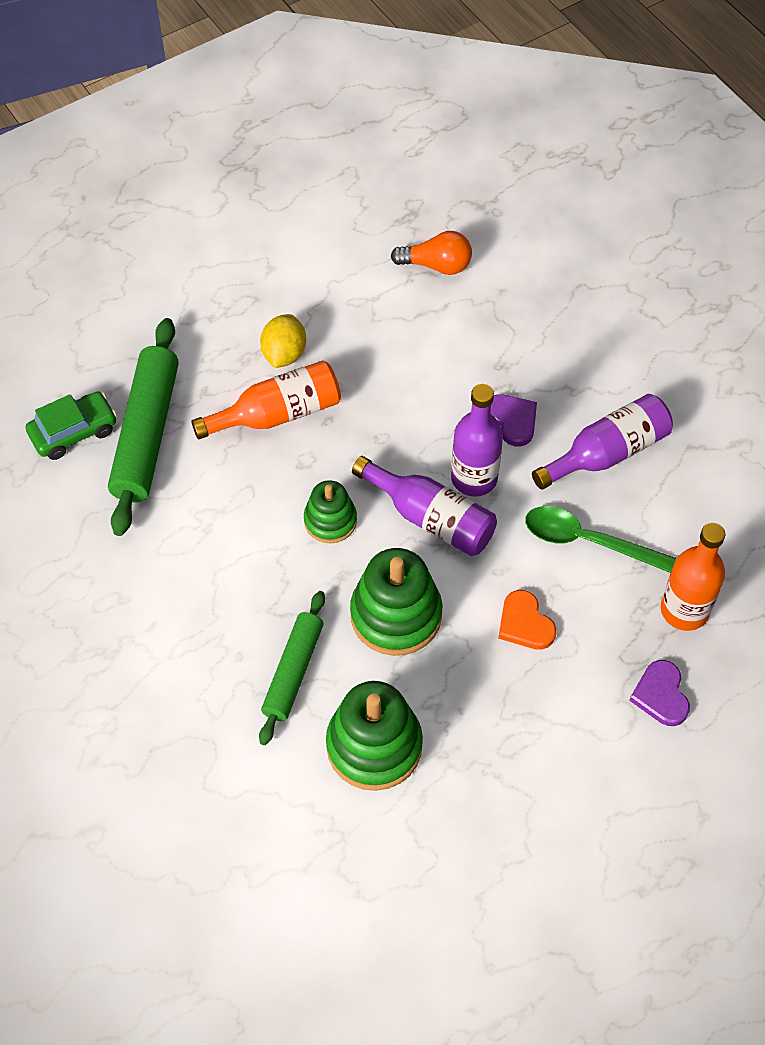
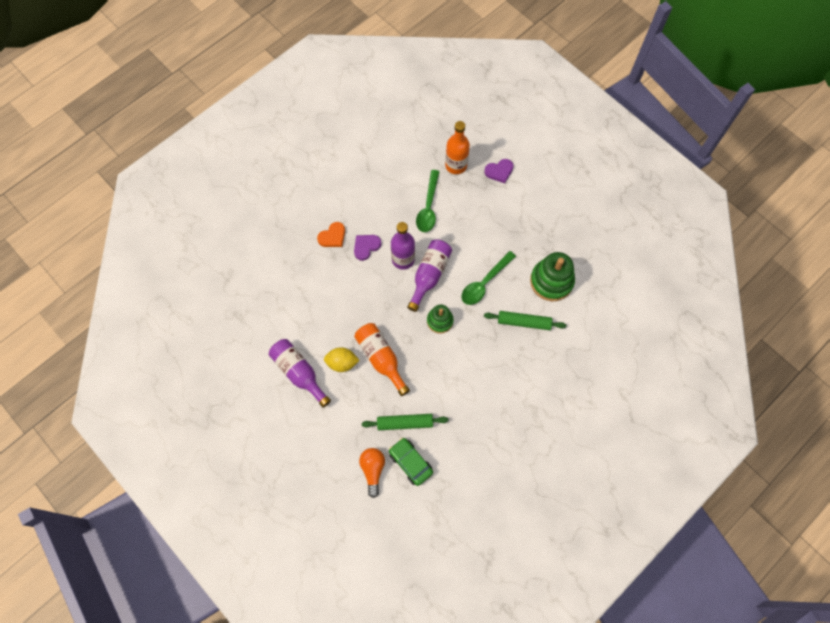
camera: 100 degrees left, 10 degrees up
green rolling pin [108,318,179,536] -> green rolling pin [362,414,448,430], size x0.62
green stacking toy [350,548,442,656] -> green spoon [461,251,516,305]
orange light bulb [391,231,472,275] -> orange light bulb moved to [359,448,385,498]
orange heart [498,590,556,650] -> orange heart moved to [317,222,345,247]
purple bottle [532,394,673,490] -> purple bottle moved to [269,339,331,408]

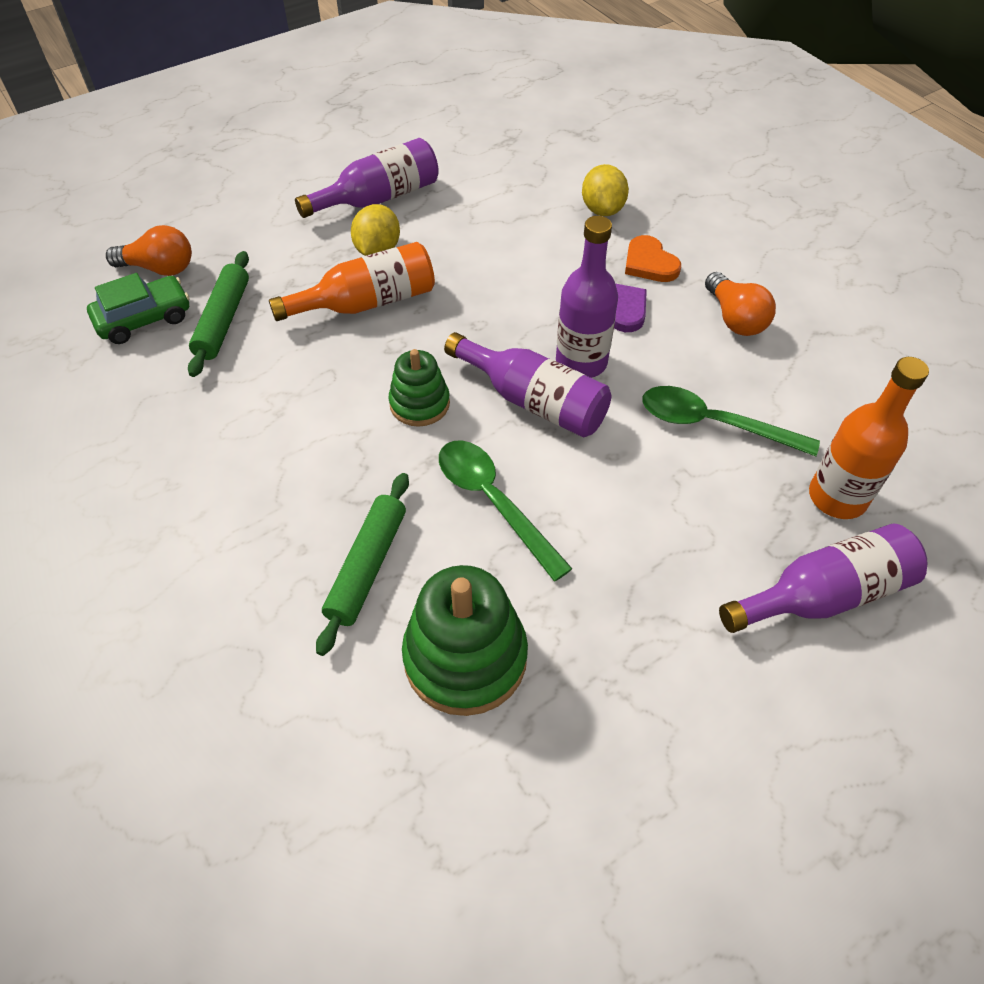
camera: 100 degrees right, 15 degrees down
purple heart [484,159,514,183] -> purple bottle [719,523,928,633]
none -> yellow lemon [582,164,629,216]
none -> orange light bulb [705,272,776,336]

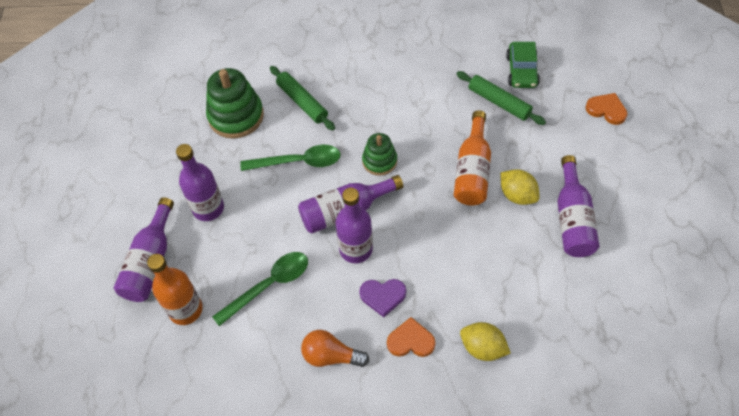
camera: 125 degrees right, 5 degrees up
orange light bulb [106,225,192,276] -> none
none -> purple bottle [176,144,224,221]
none -> orange heart [585,93,628,125]

